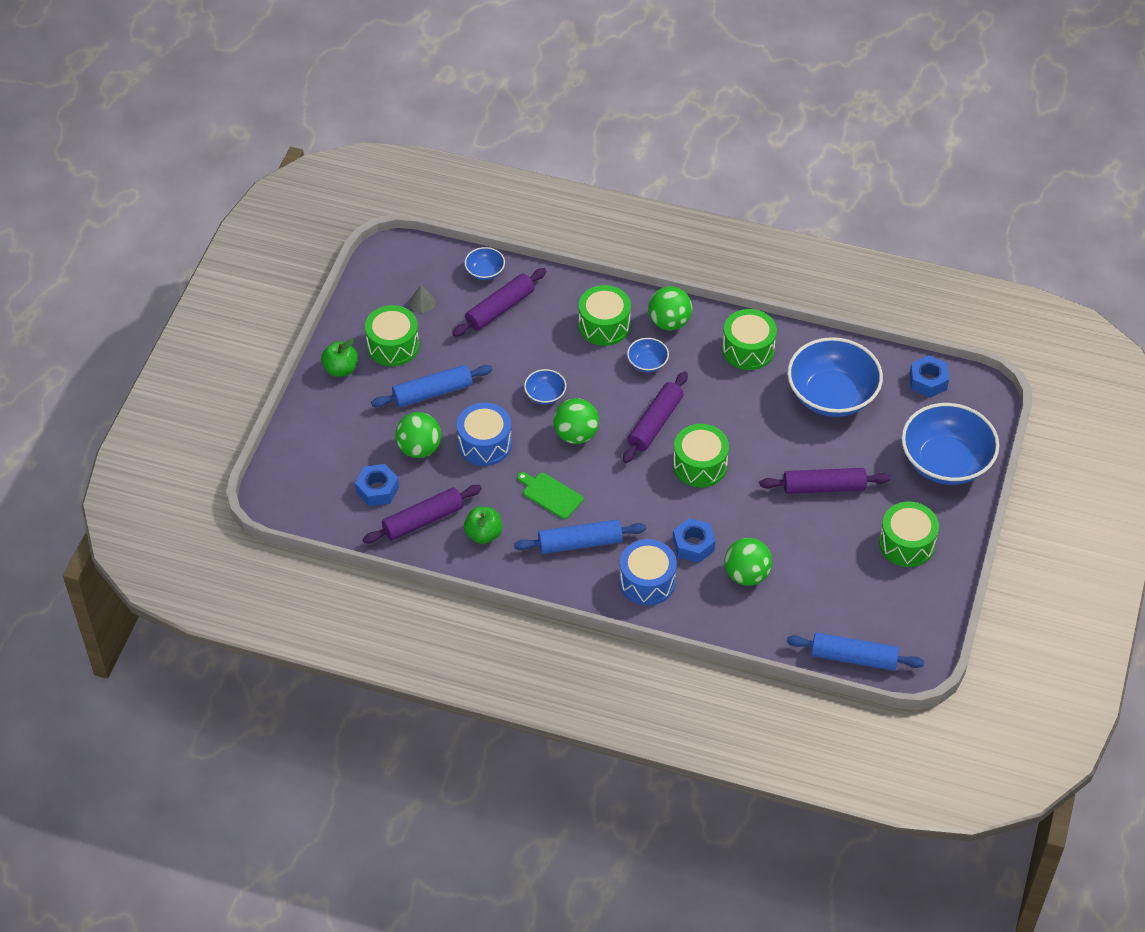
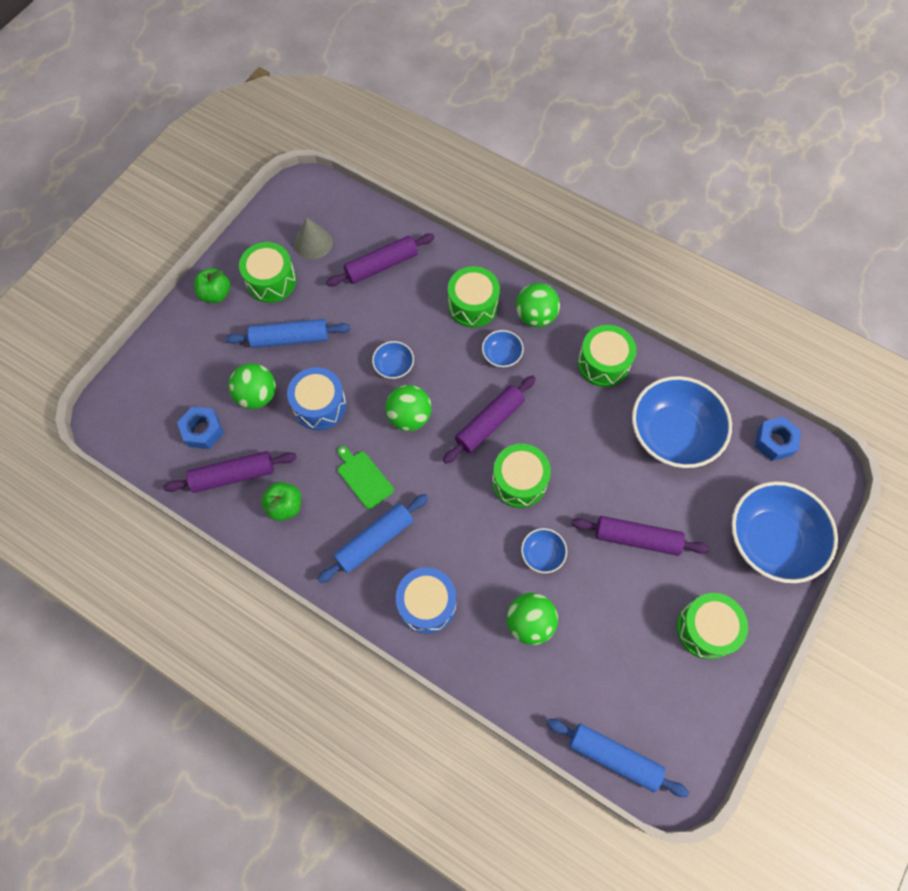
camera: 15 degrees right, 15 degrees up
grey cone [409,285,436,313] -> grey cone [294,217,333,259], size x1.56
blue bowl [465,247,505,280] -> blue bowl moved to [521,528,567,573]
blue rolling pin [514,520,646,554] -> blue rolling pin turned 45 degrees counterclockwise [317,494,428,584]
blue nut [673,518,715,563] -> none

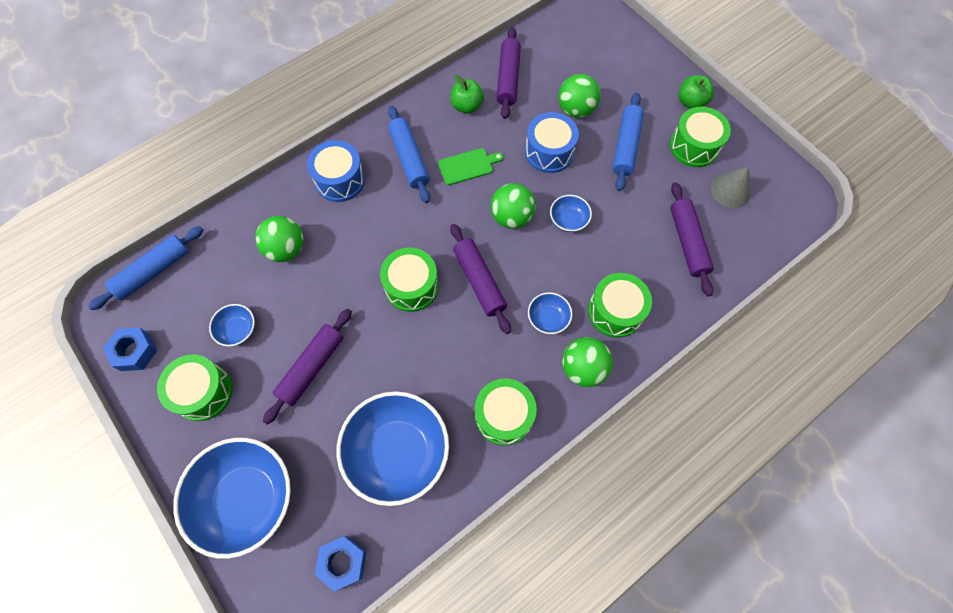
camera: 110 degrees right, 0 degrees up
blue nut [177,407,224,449] -> blue nut moved to [103,328,157,371]
blue bowl [521,528,567,573] -> blue bowl moved to [209,304,255,346]

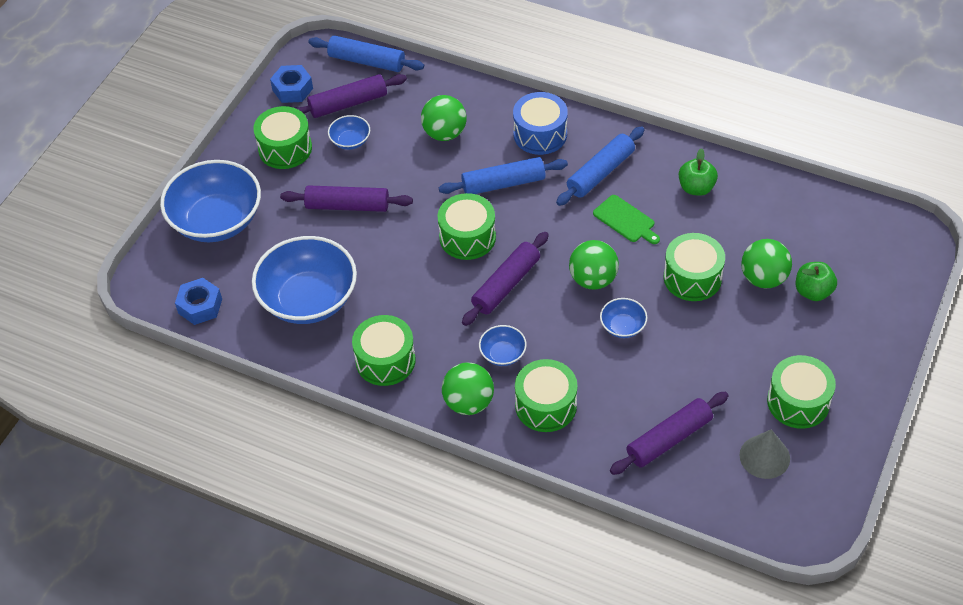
camera: 65 degrees right, 15 degrees down
purple rolling pin [497,27,521,119] -> purple rolling pin moved to [295,74,407,118]
blue drum [525,112,579,173] -> green drum [664,233,725,301]
blue rolling pin [612,92,644,191] -> blue rolling pin moved to [439,157,568,194]
green apple [679,75,714,109] -> green apple moved to [796,262,837,301]

